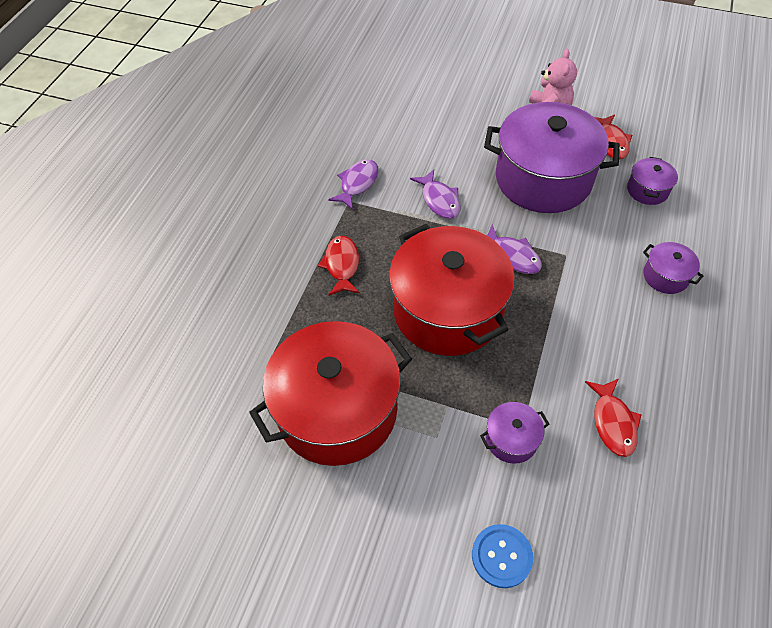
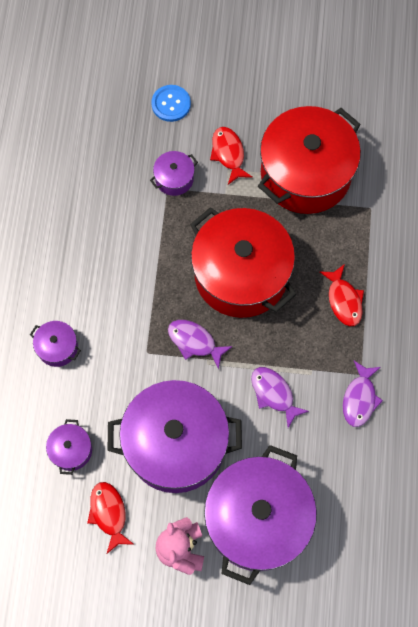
camera: 165 degrees right, 15 degrees up
red fish [585,378,642,457] -> red fish moved to [210,127,253,185]
none -> purple pot [204,445,317,585]

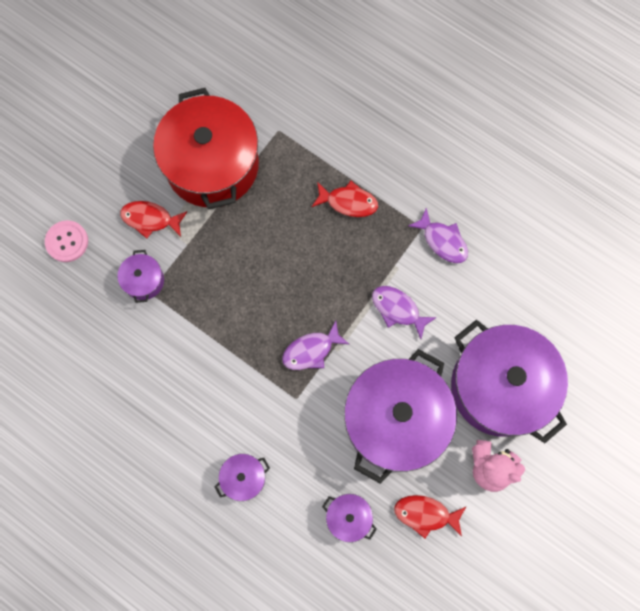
camera: 60 degrees left, 5 degrees up
blue button [151,85,191,122] -> pink button [45,220,88,262]
red pot [190,207,297,318] -> none
purple fish [251,367,309,428] -> purple fish turned 45 degrees clockwise [372,286,437,339]

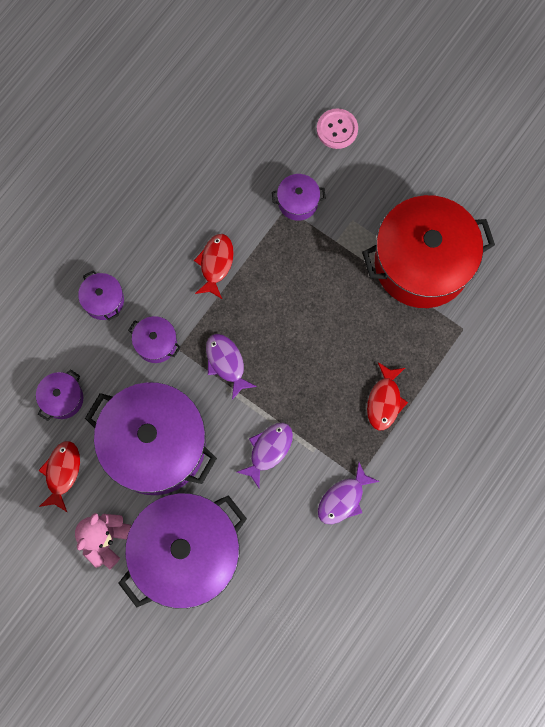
camera: 90 degrees right, 0 degrees up
red fish [120,201,187,239] -> red fish moved to [194,234,234,299]
none -> purple pot [128,316,181,363]

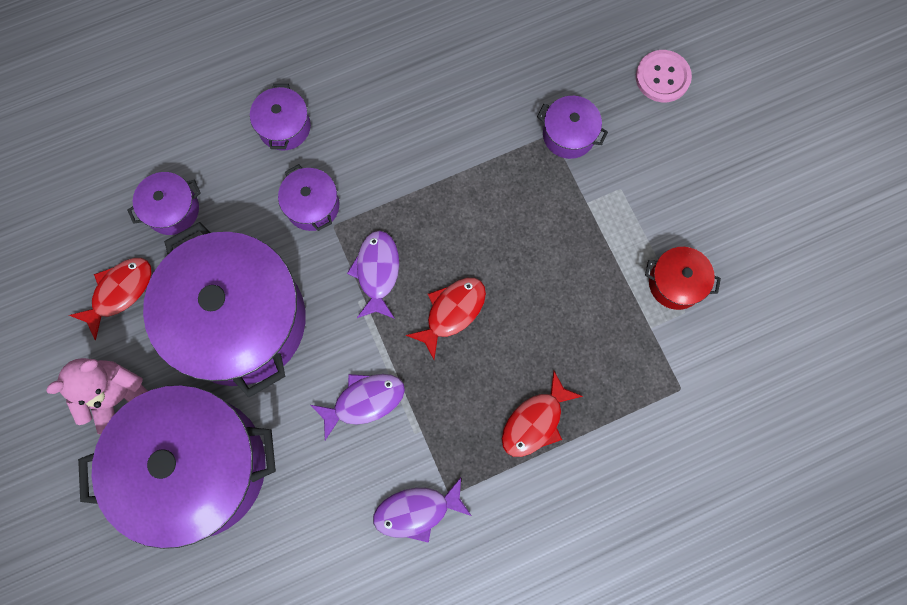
camera: 30 degrees right, 0 degrees up
red fish [194,234,234,299] -> red fish moved to [406,278,486,359]
red pot [362,195,495,308] -> red pot [645,247,721,310], size x0.42

